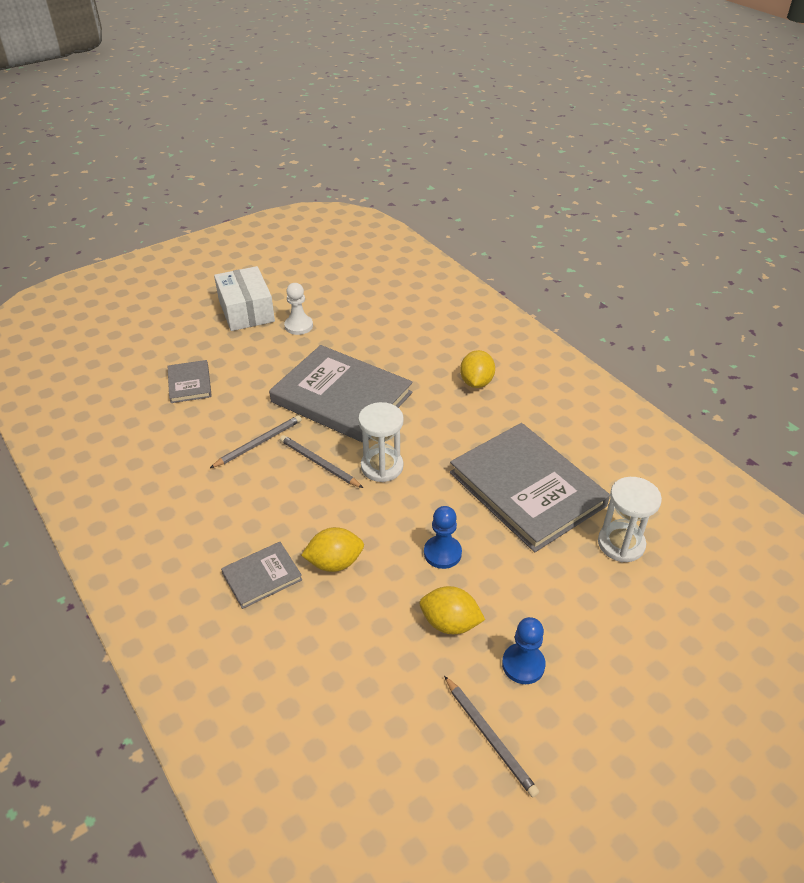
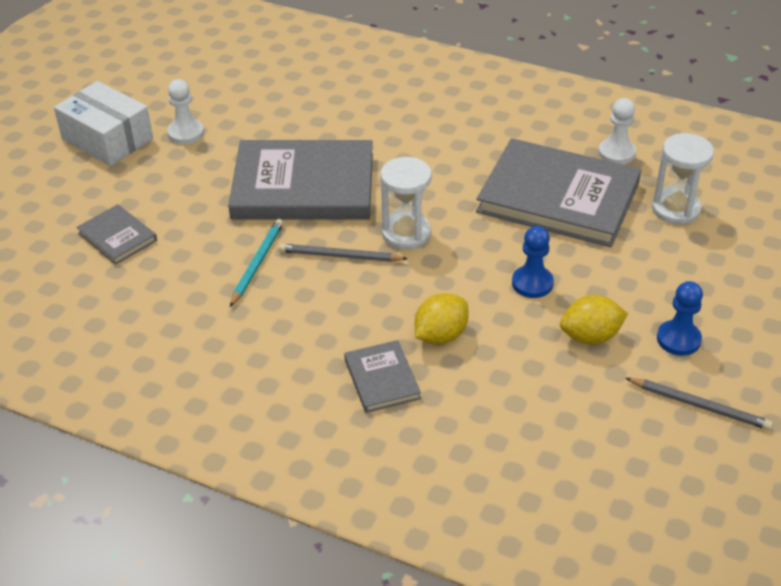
camera: 30 degrees left, 0 degrees up
grey pencil [210,415,302,468] -> turquoise pencil [230,219,284,307]
grey book [221,542,302,609] -> grey book turned 45 degrees counterclockwise [344,340,421,413]
yellow lemon [460,350,495,388] -> none
none -> white pawn [599,98,636,164]

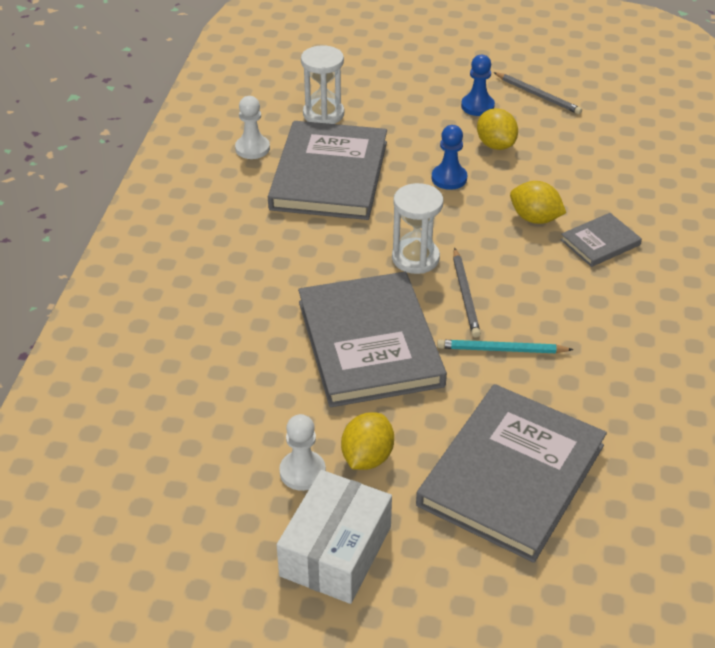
camera: 105 degrees left, 0 degrees up
grey book [76,204,157,265] -> grey book [416,384,607,563], size x2.16
grey pencil [625,378,773,430] -> grey pencil turned 120 degrees clockwise [494,72,582,114]
none -> yellow lemon [341,412,394,470]

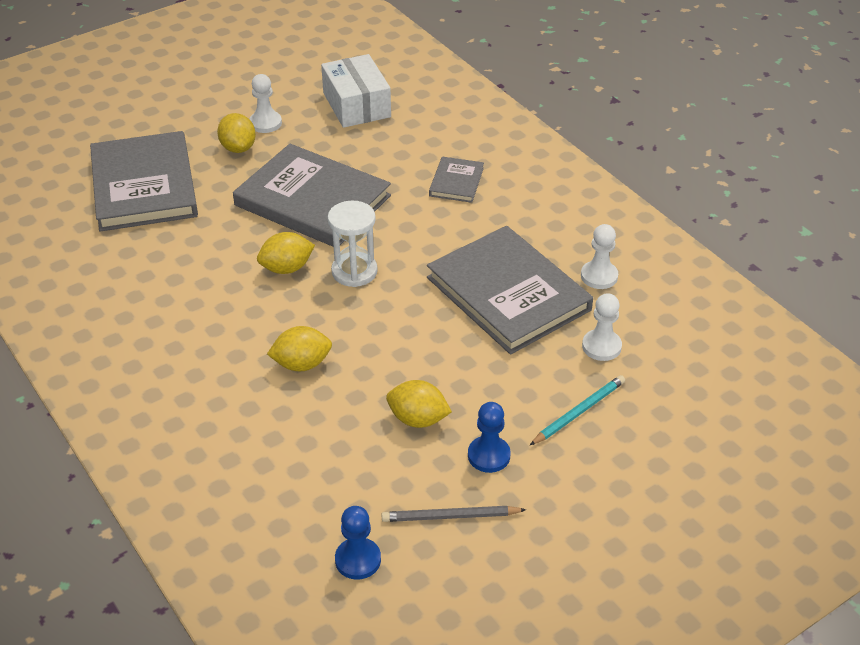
camera: 135 degrees right, 0 degrees up
white box [277,470,392,604] -> white box moved to [321,54,391,128]
white hourglass [301,45,344,124] -> white pawn [582,293,622,361]
blue pawn [432,125,467,190] -> blue pawn moved to [335,506,381,580]
turquoise pencil [437,340,574,353] -> turquoise pencil moved to [530,375,625,445]
grey pencil [453,248,481,338] -> yellow lemon [257,232,315,274]
grey book [560,213,642,267] -> grey book moved to [429,156,484,203]

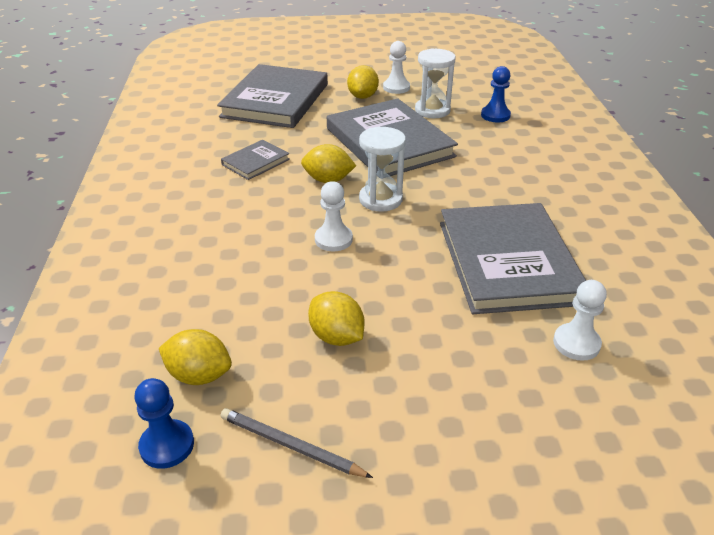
camera: 30 degrees right, 5 degrees down
yellow lemon [267,326,332,371] -> yellow lemon moved to [159,329,232,385]
white box [321,54,391,128] -> none
grey book [429,156,484,203] -> grey book moved to [221,140,290,180]
blue pawn [468,402,511,473] -> blue pawn moved to [481,66,511,123]
turquoise pencil [530,375,625,445] -> none
white pawn [581,224,618,289] -> white pawn moved to [315,181,353,252]
none -> white hourglass [415,48,456,118]

